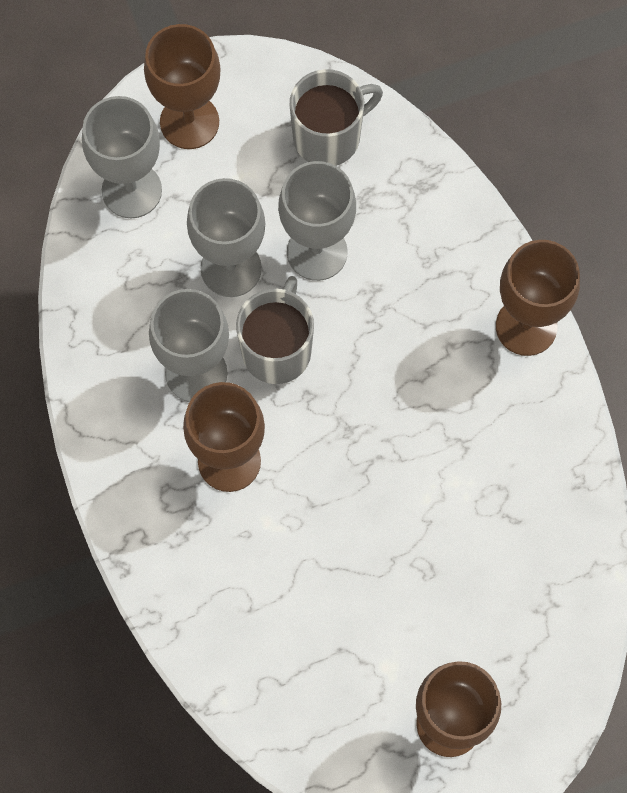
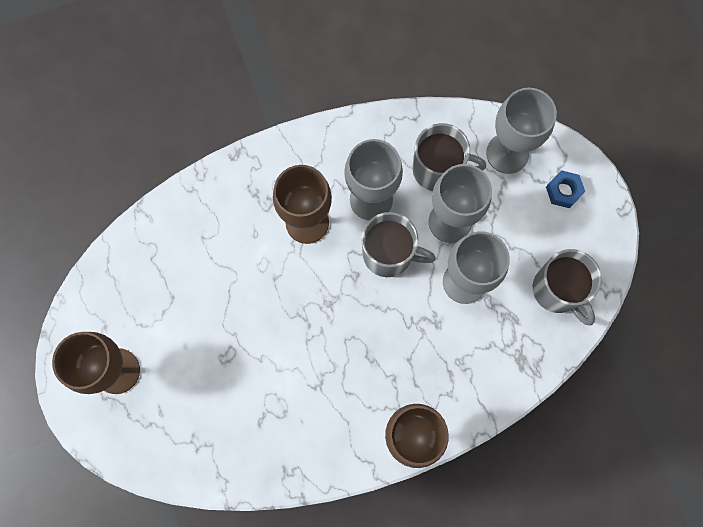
camera: 90 degrees right, 5 degrees up
brown goblet [144,24,221,149] -> blue nut [546,170,585,208]
none -> grey mug [412,123,486,191]

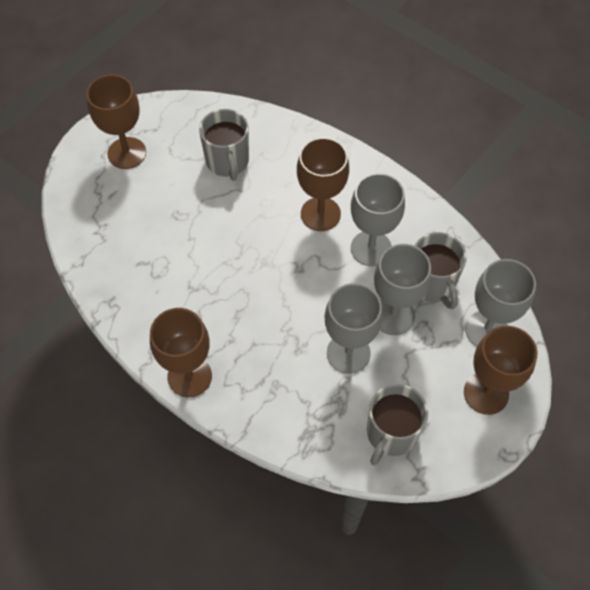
camera: 60 degrees right, 15 degrees down
grey mug [361,212,436,277] -> grey mug moved to [199,109,249,181]
blue nut [546,170,585,208] -> brown goblet [464,326,537,415]

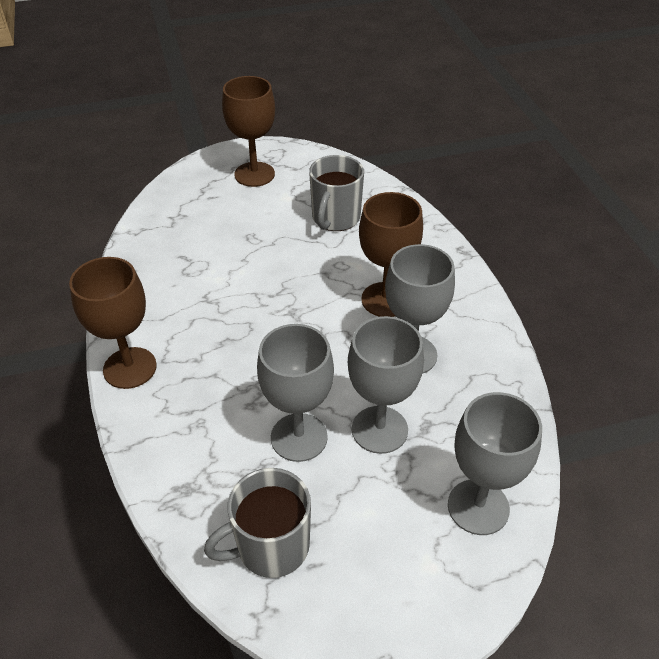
camera: 35 degrees right, 15 degrees down
grey mug [415,232,467,309] -> none
brown goblet [464,326,537,415] -> none

